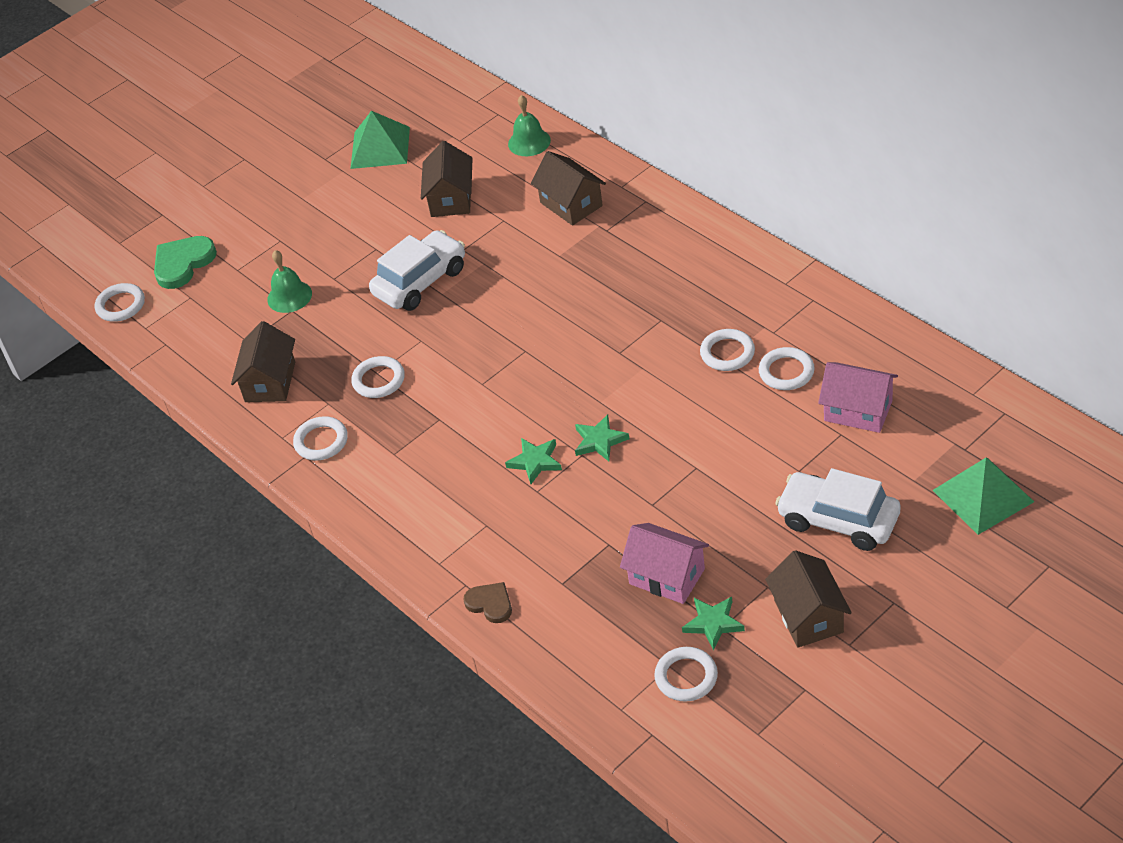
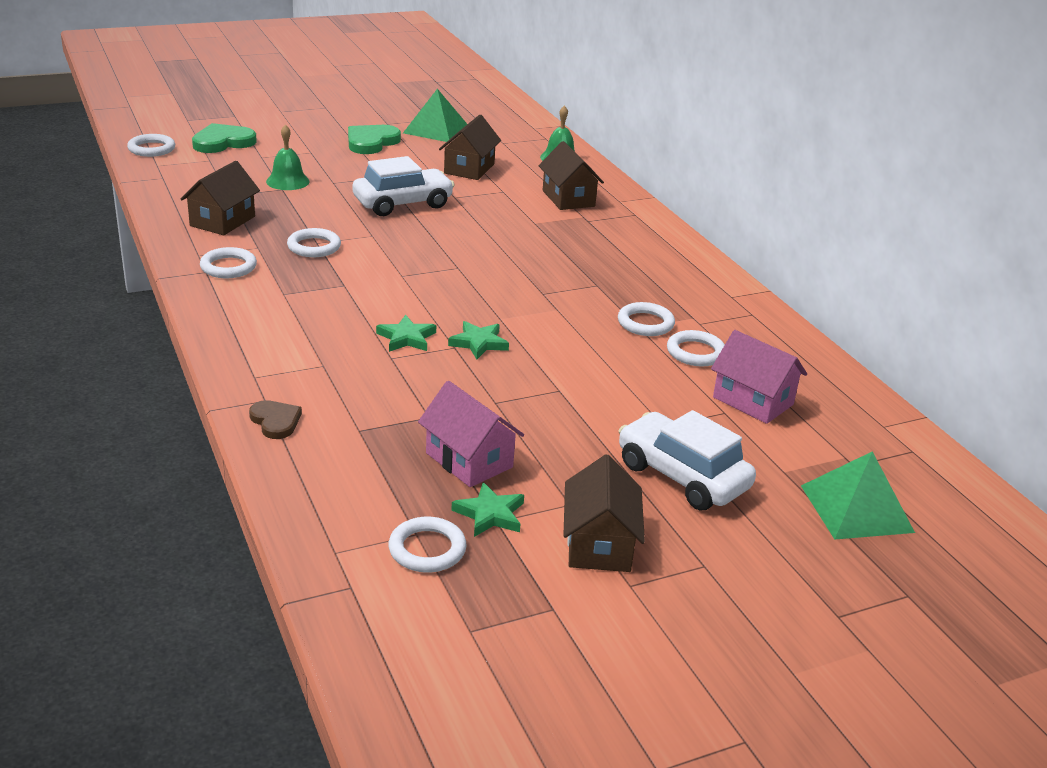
camera: 10 degrees right, 15 degrees down
none -> green heart [348,125,401,154]

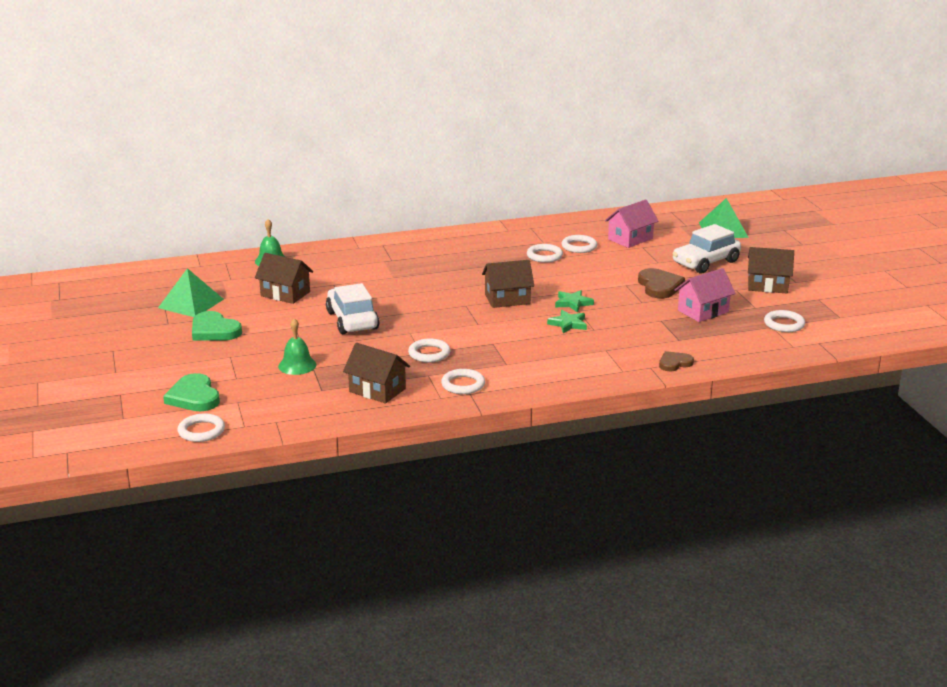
camera: 80 degrees left, 5 degrees down
green star [451,482,524,537] -> none
brown house [539,141,604,210] -> brown house moved to [482,260,534,308]
none -> brown heart [638,268,685,298]

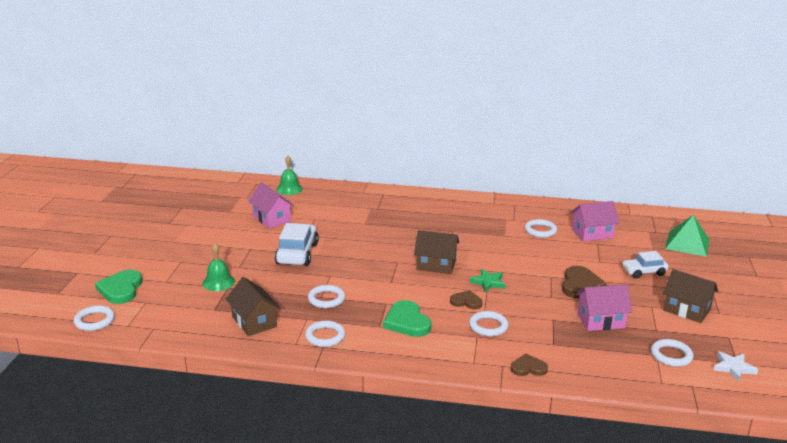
camera: 25 degrees right, 0 degrees up
green pyramid [158,268,224,317] -> none
green heart [192,311,242,341] -> green heart moved to [383,300,432,337]
brown house [255,253,313,304] -> pink house [248,182,294,228]
white ring [527,244,563,263] -> white ring moved to [469,311,508,336]
green star [547,310,587,333] -> brown heart [450,290,483,309]
white car [672,224,741,274] -> white car [622,251,668,278], size x0.62
none -> white star [714,351,758,382]

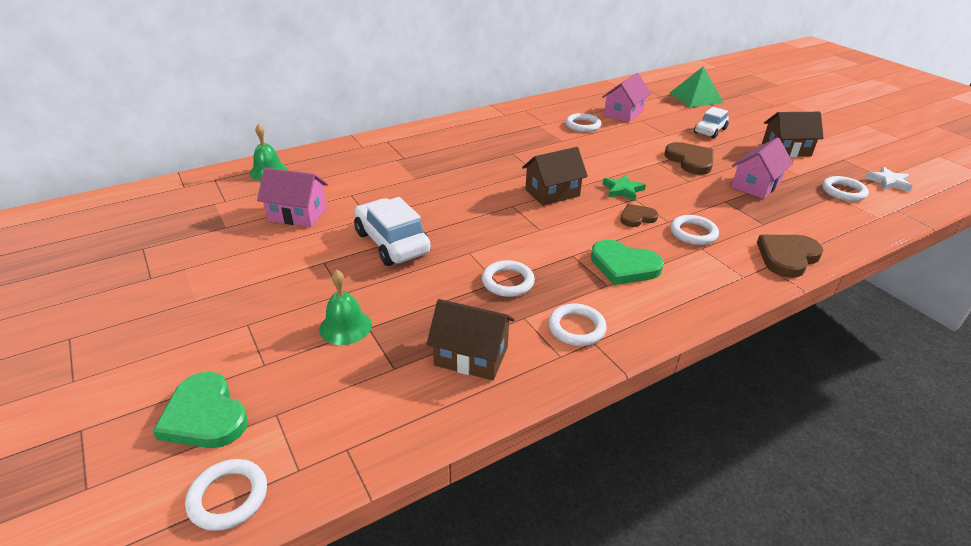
camera: 40 degrees left, 10 degrees up
brown heart [511,354,548,376] -> brown heart [757,235,824,278], size x1.62

